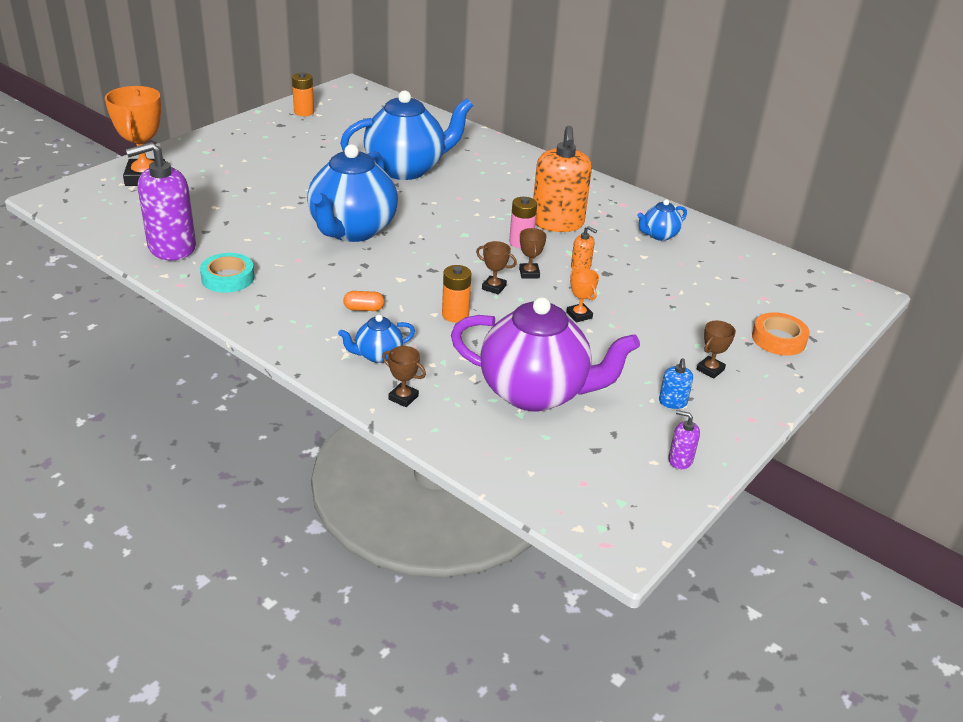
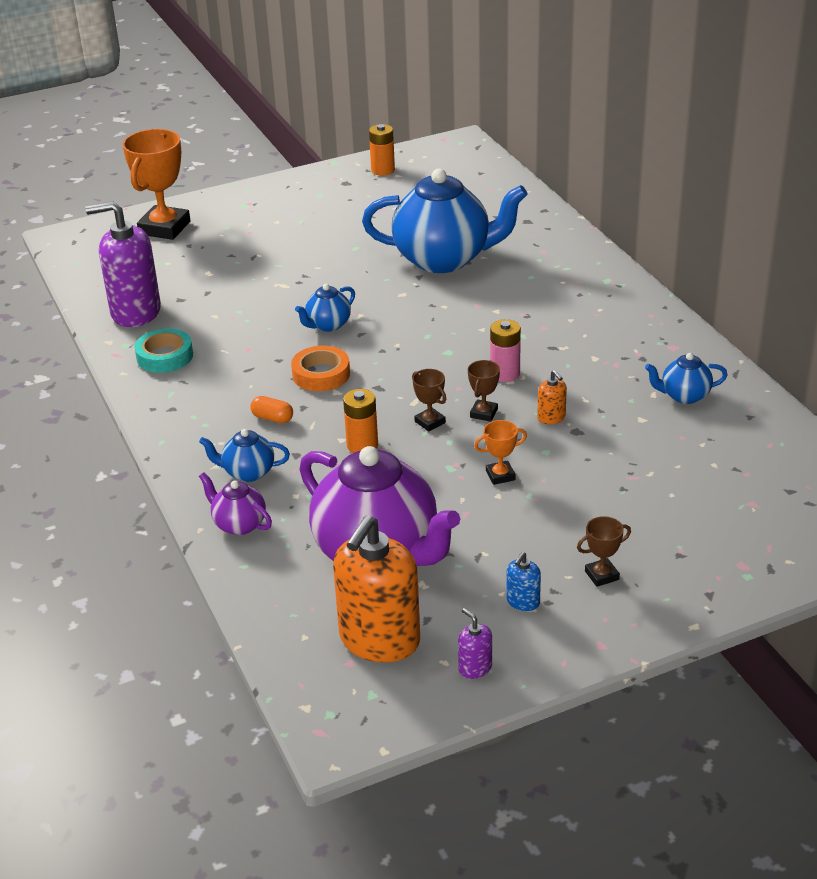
camera: 30 degrees right, 0 degrees up
blue teapot [307,144,398,242] -> blue teapot [295,284,355,332], size x0.45
brown trophy [382,346,426,407] -> purple teapot [199,472,272,535]
orange soap dispenser [533,125,592,232] -> orange soap dispenser moved to [333,515,420,662]
orange trophy [566,268,599,323] -> orange trophy turned 75 degrees clockwise [474,420,527,485]
orange tape [752,312,810,356] -> orange tape moved to [291,346,350,391]

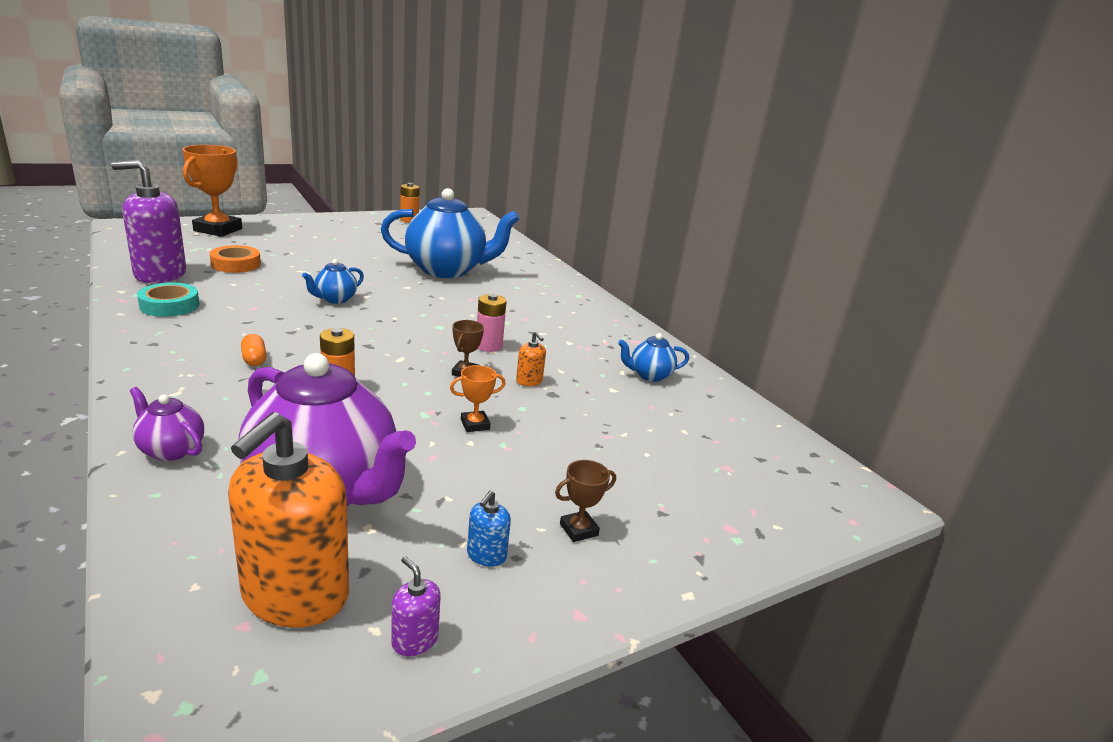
camera: 10 degrees left, 10 degrees down
blue teapot [199,429,290,482] -> none
orange capsule [250,396,293,423] -> orange capsule turned 45 degrees clockwise [241,334,267,366]
orange tape [291,346,350,391] -> orange tape moved to [210,245,261,273]
brown trophy [412,369,446,432] -> none

